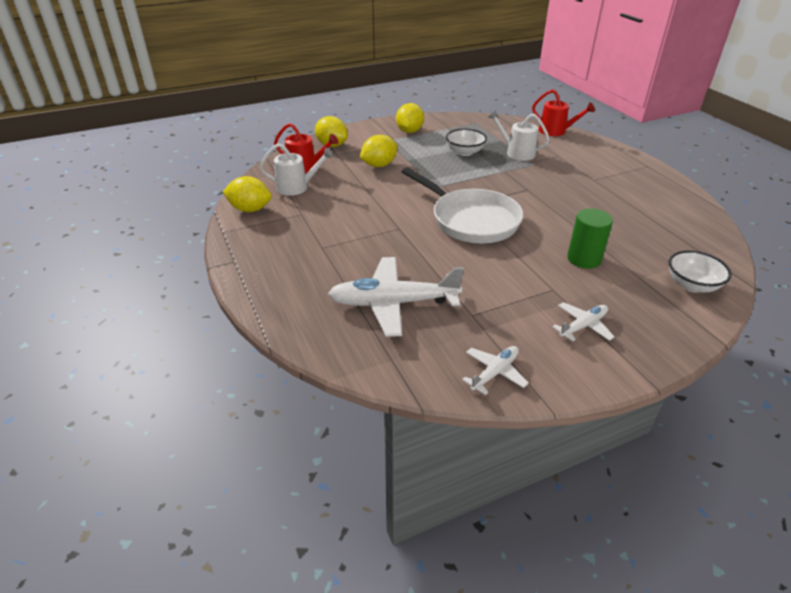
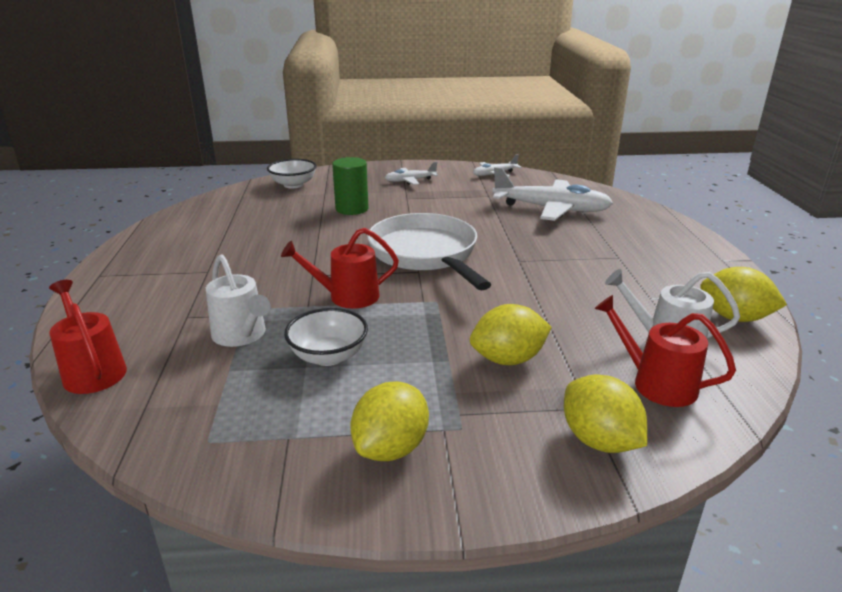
camera: 160 degrees left, 10 degrees down
none -> red watering can [281,228,399,309]

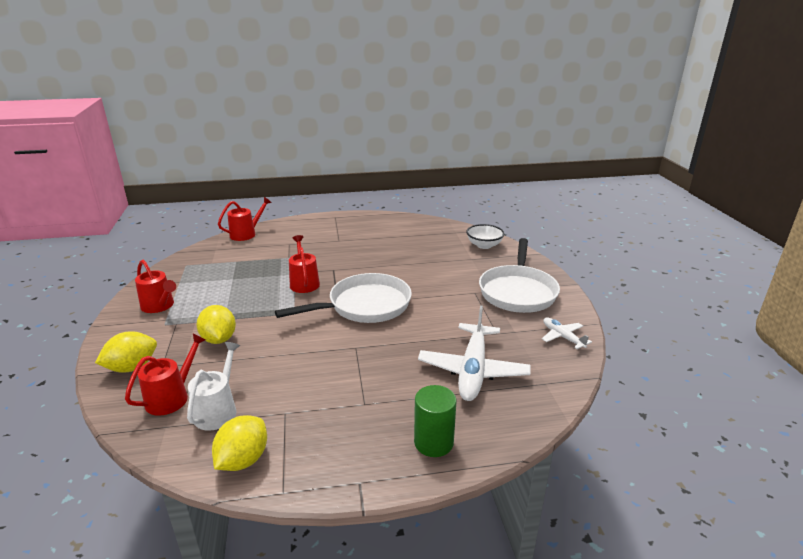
camera: 85 degrees right, 0 degrees up
white watering can [206,254,270,347] -> none
white bowl [284,308,368,366] -> none
green cylinder [332,157,369,215] -> green cylinder moved to [414,385,457,457]
yellow lemon [351,381,429,461] -> red watering can [135,260,176,313]
white plane [385,162,438,185] -> white pan [479,238,560,313]

